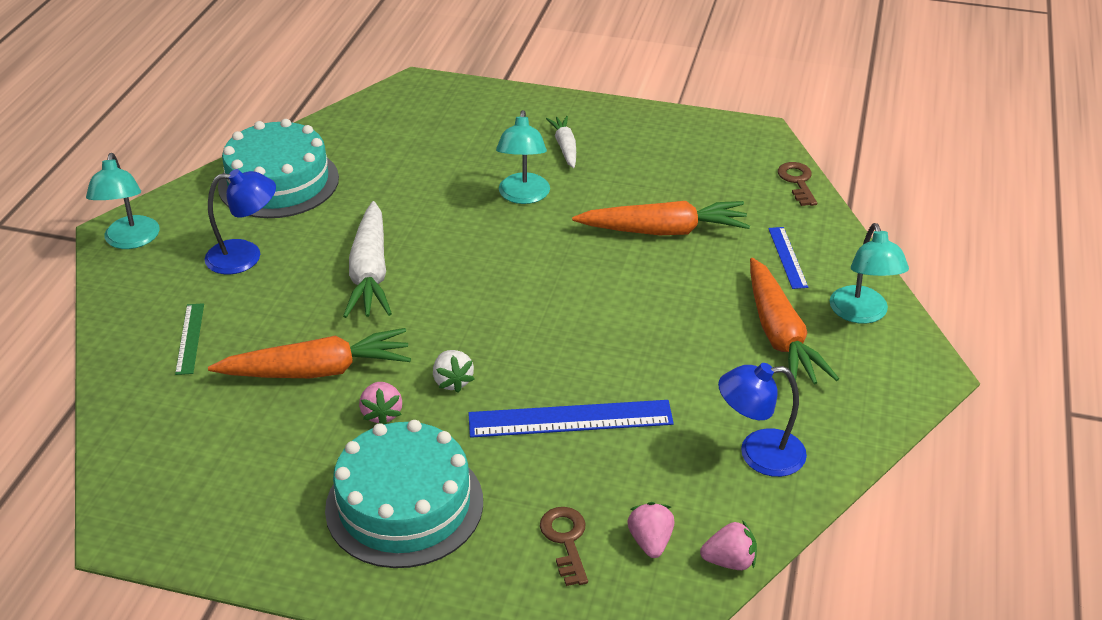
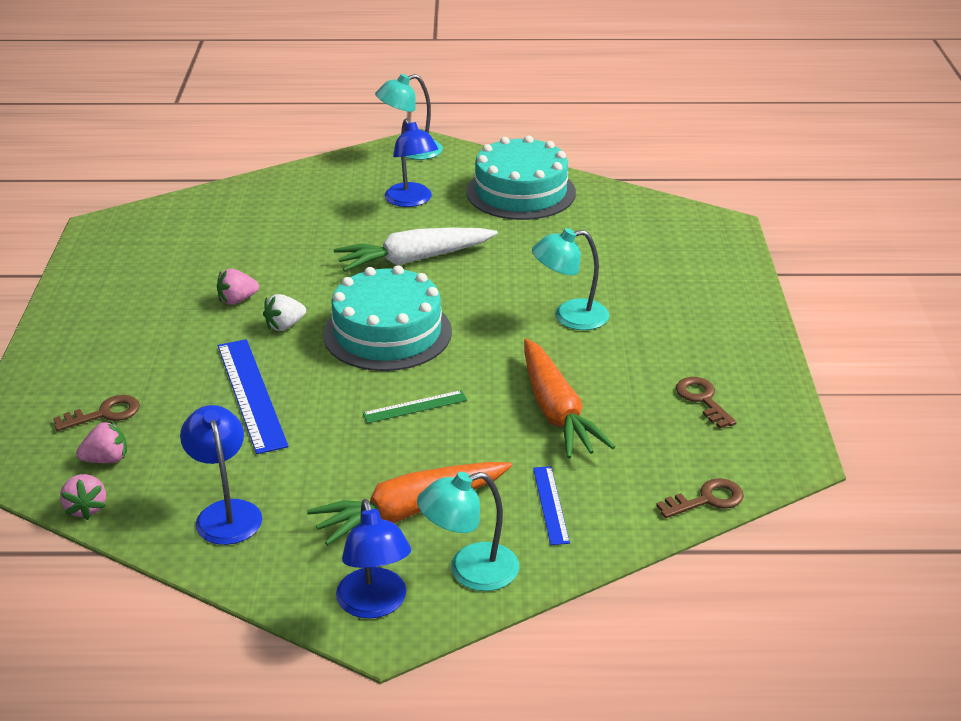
camera: 75 degrees right, 5 degrees down
green ruler [175,303,204,375] -> green ruler moved to [362,390,467,423]
orange carrot [208,328,411,378] -> none
turquoise cake [325,420,483,568] -> turquoise cake moved to [323,265,452,371]
white carrot [546,116,576,168] -> none
blue ruler [768,227,808,289] -> blue ruler turned 75 degrees counterclockwise [533,466,570,545]
none -> blue lamp [336,499,411,619]
none -> brown key [676,377,737,428]

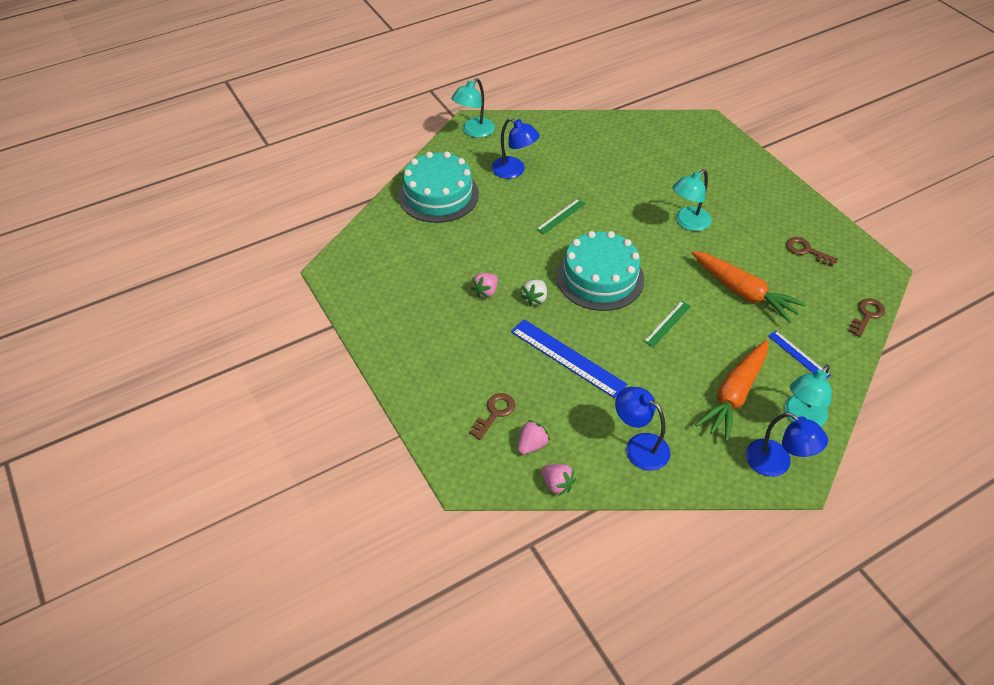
camera: 30 degrees left, 15 degrees up
white carrot [334,228,498,272] -> green ruler [536,199,586,234]
turquoise cake [466,135,576,220] -> turquoise cake moved to [398,152,479,223]

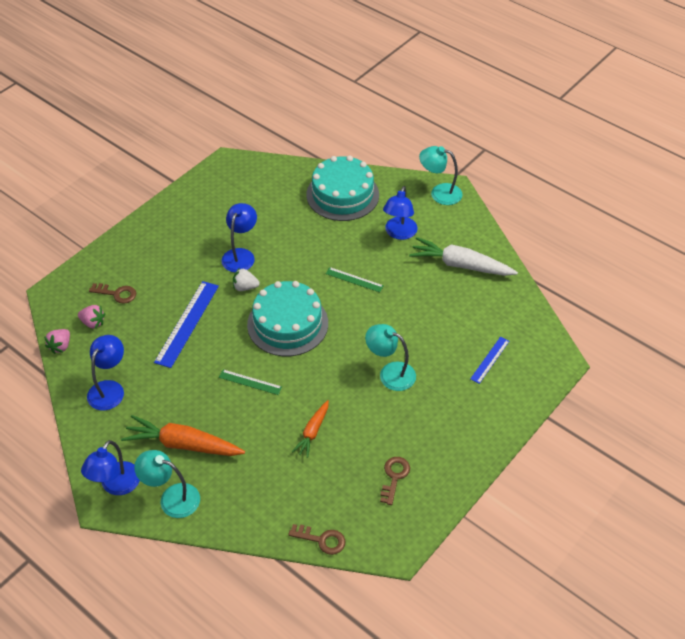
camera: 70 degrees right, 0 degrees up
pink strawberry [471,273,498,298] -> blue lamp [222,203,257,272]
orange carrot [691,251,806,323] -> orange carrot [292,400,329,458], size x0.57
blue ruler [768,331,831,379] -> blue ruler moved to [470,337,509,384]
none -> white carrot [409,237,518,276]

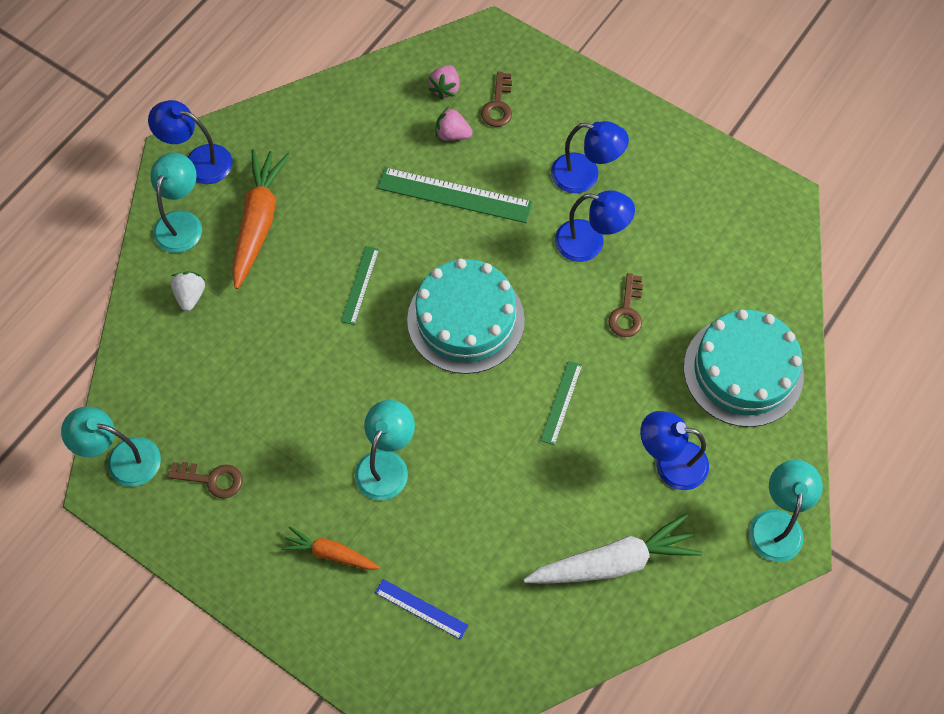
camera: 85 degrees right, 15 degrees up
pink strawberry [44,329,70,354] -> pink strawberry moved to [436,107,473,141]
blue lamp [87,335,124,411] -> blue lamp moved to [551,121,629,193]
blue ruler [154,281,219,368] -> green ruler [378,167,533,223]
white strawberry [233,268,260,291] -> white strawberry moved to [170,271,205,311]
brown key [288,524,345,555] -> brown key moved to [608,273,643,337]
orange carrot [292,400,329,458] -> orange carrot moved to [281,526,380,570]
white carrot [409,237,518,276] -> white carrot turned 60 degrees clockwise [524,514,702,584]
none -> turquoise lamp [61,407,161,487]

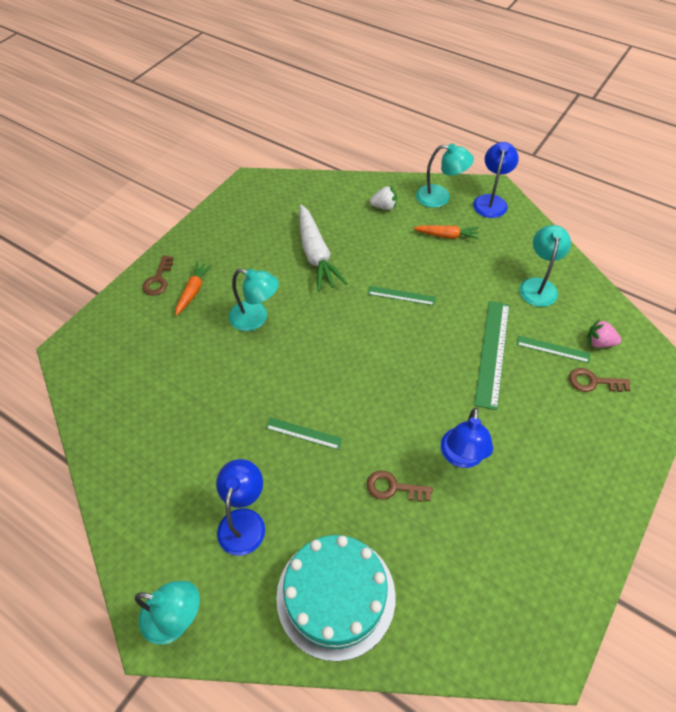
camera: 90 degrees right, 10 degrees down
turquoise lamp [61,407,161,487] -> turquoise lamp moved to [519,225,571,307]
brown key [167,462,242,498] -> brown key moved to [142,255,174,296]
orange carrot [232,149,290,289] -> orange carrot [413,225,479,240], size x0.57
blue ruler [375,579,468,640] -> none
turquoise cake [407,259,525,374] -> none
pink strawberry [436,107,473,141] -> green ruler [517,336,591,363]
white carrot [524,514,702,584] -> white carrot moved to [299,205,347,291]
blue lamp [551,121,629,193] -> none

